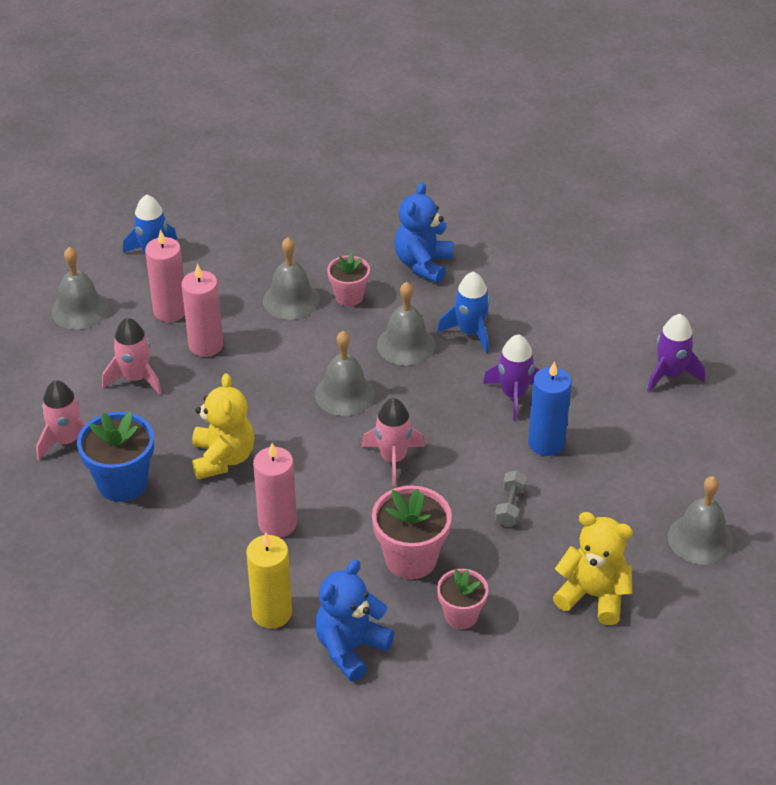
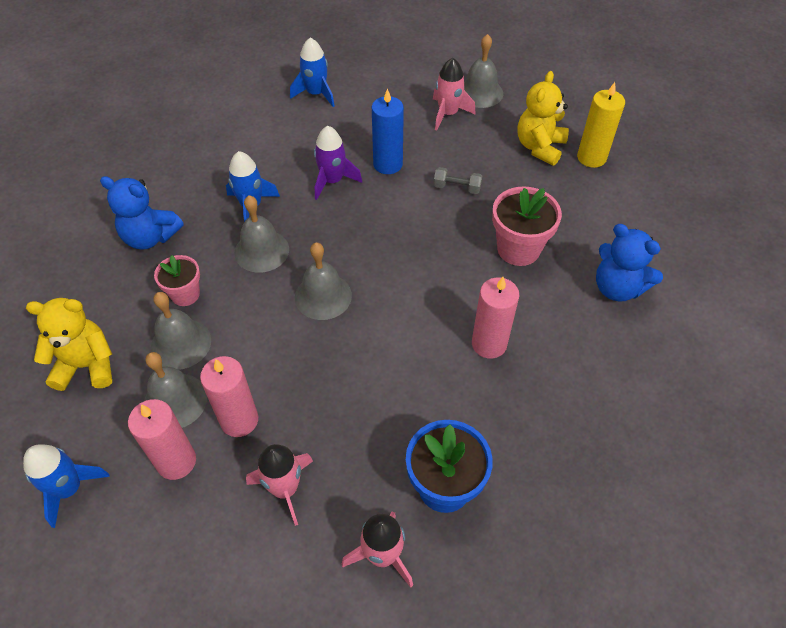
camera: 90 degrees left, 10 degrees up
grey bell [51,247,109,330] -> grey bell moved to [144,352,207,428]
yellow teddy bear [192,373,255,479] -> yellow teddy bear moved to [26,298,112,391]
yellow candle [246,533,292,629] -> yellow candle moved to [577,82,625,168]
pink rocket [361,398,425,486] -> pink rocket moved to [433,58,476,131]
pink flower pot [437,569,488,629] -> none
purple rocket [647,314,705,392] -> blue rocket [290,38,335,107]

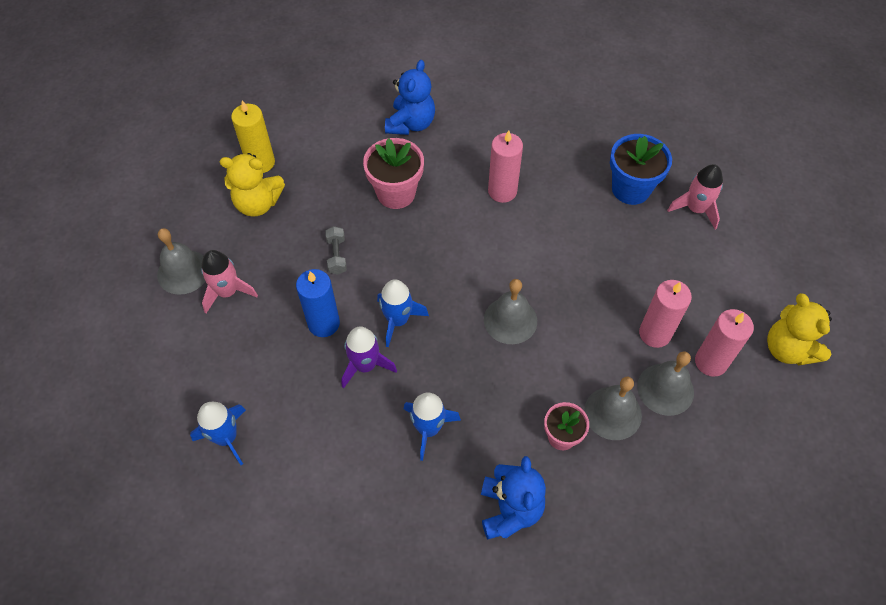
camera: 110 degrees left, 5 degrees up
blue rocket [23,444,110,528] -> blue rocket moved to [377,279,429,347]
yellow teddy bear [26,298,112,391] -> yellow teddy bear moved to [767,293,832,366]
grey bell [234,195,289,273] -> none
pink rocket [246,444,313,526] -> none

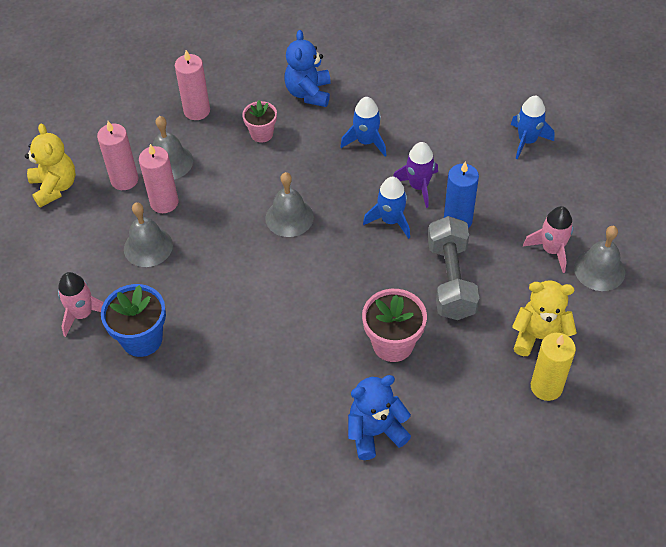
camera: 175 degrees left, 5 degrees down
grey dumbbell [325,226,347,275] -> grey dumbbell [428,216,479,320], size x2.18
blue teddy bear [385,60,435,135] -> blue teddy bear turned 45 degrees clockwise [348,375,411,460]
pink candle [488,130,523,203] -> pink candle moved to [175,50,210,120]
grey bell [584,377,642,440] -> grey bell moved to [124,202,173,267]

